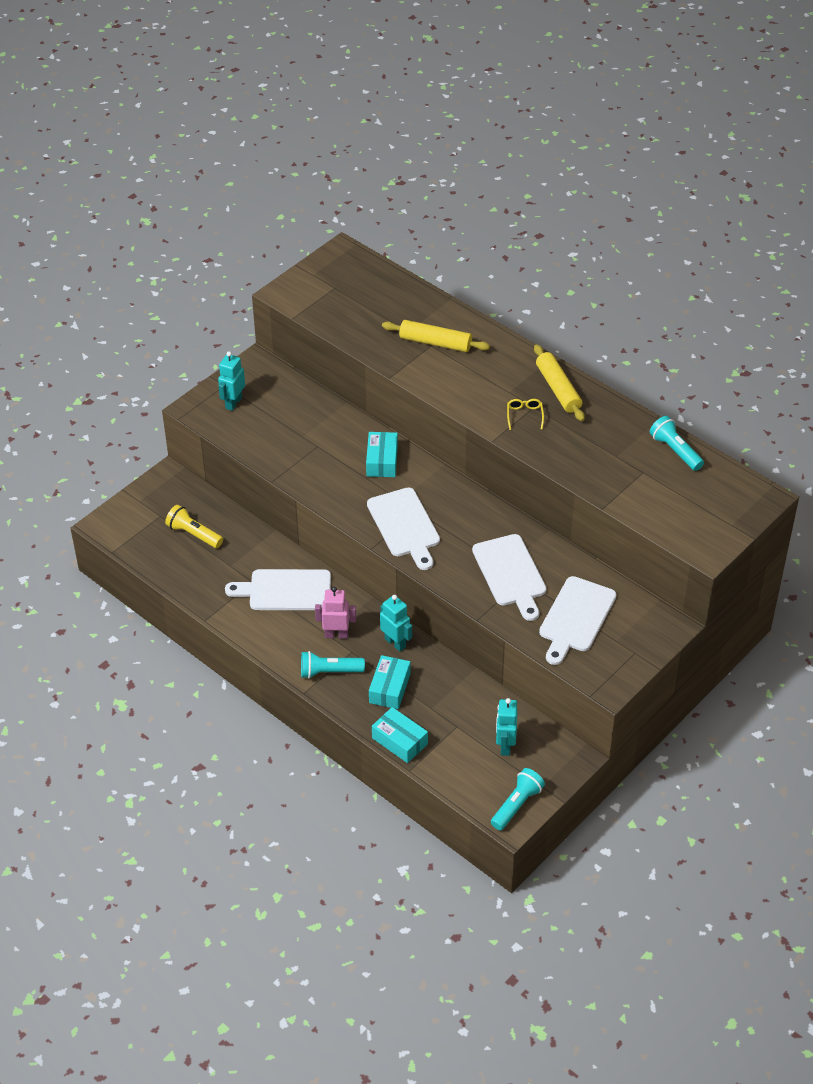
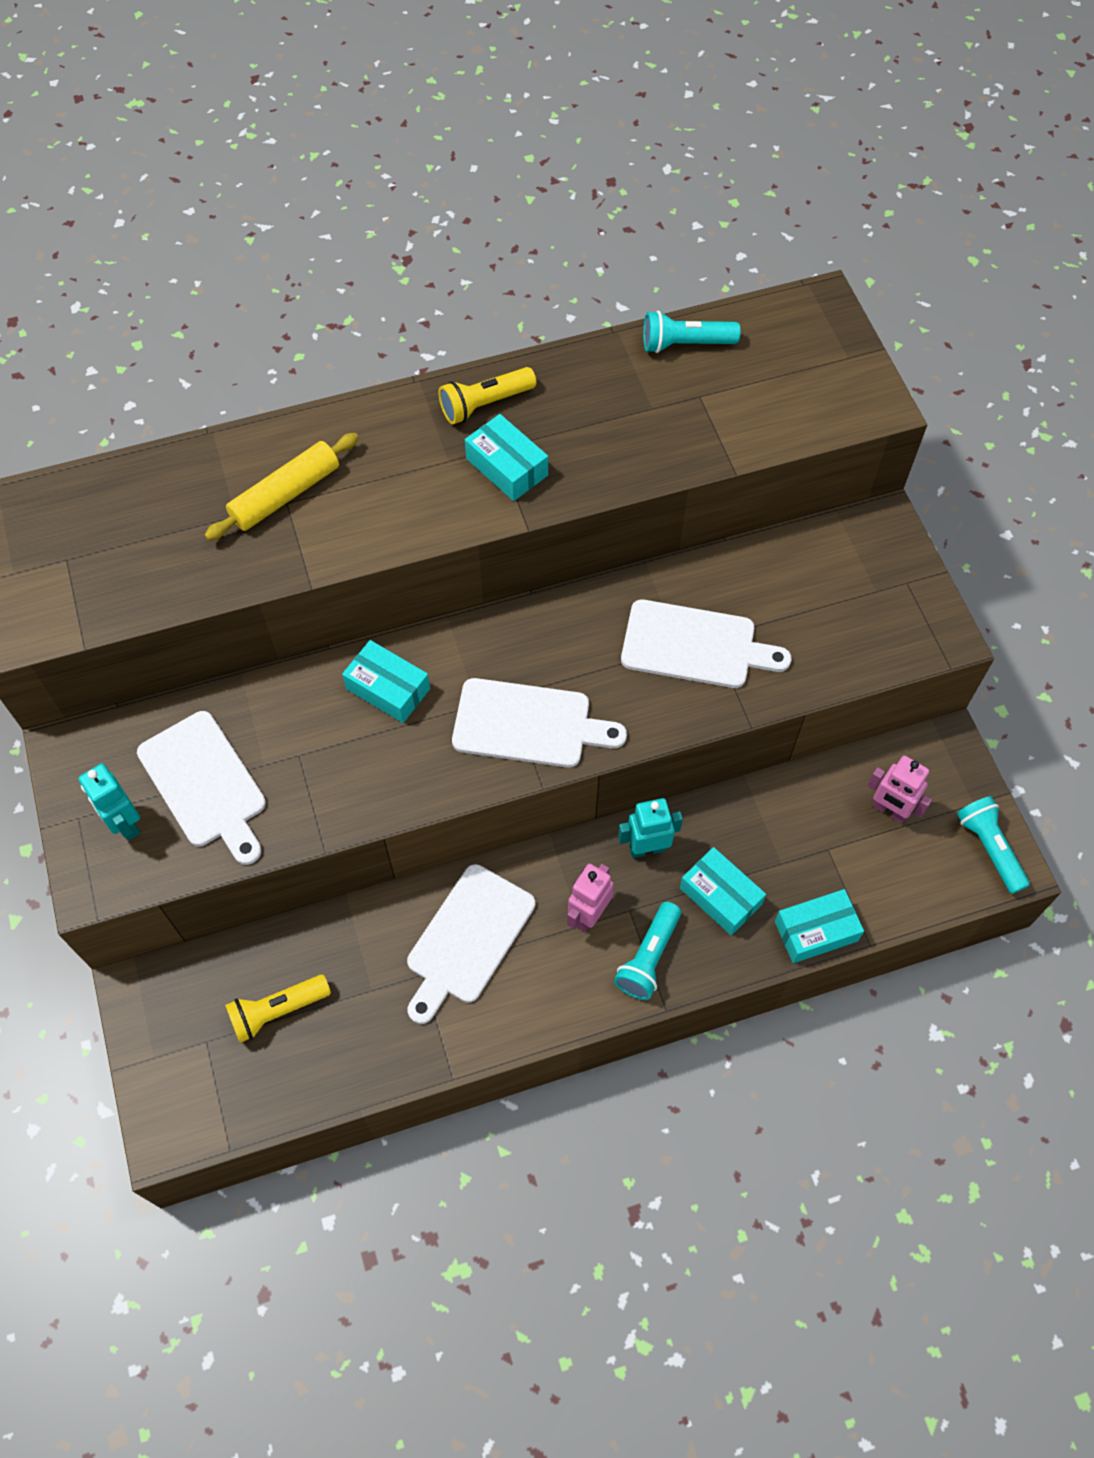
camera: 60 degrees left, 15 degrees up
turquoise robot [496,698,518,756] -> pink robot [867,756,932,824]
yellow glasses [507,399,544,430] -> turquoise box [465,414,548,501]
yellow rolling pin [534,344,585,421] -> yellow flashlight [438,367,536,424]
white cutting board [539,576,617,665] -> white cutting board moved to [137,711,266,865]

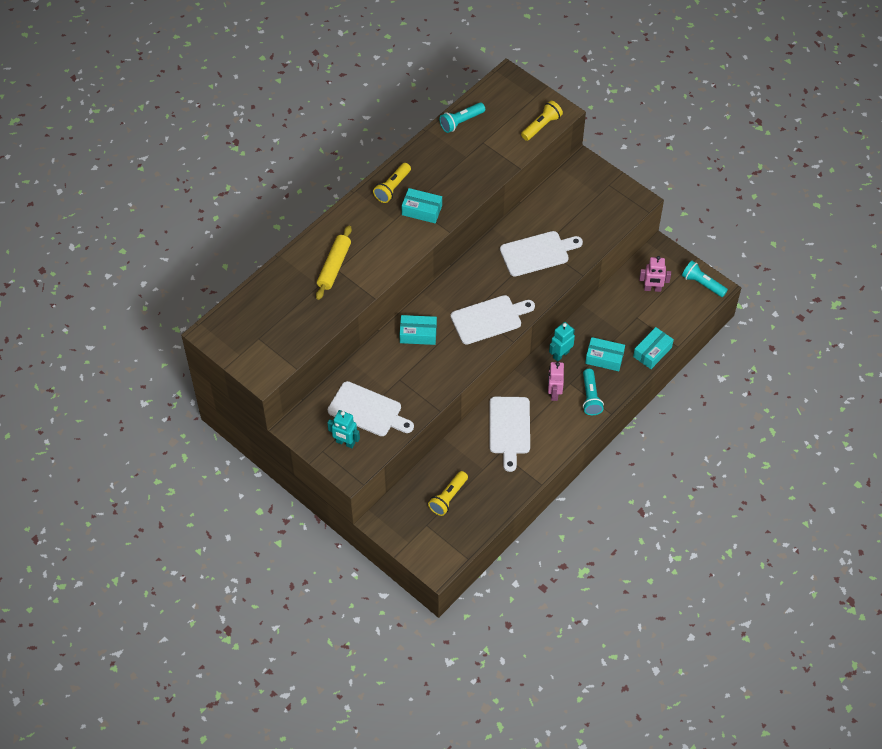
camera: 30 degrees left, 5 degrees down
none -> yellow flashlight [521,101,563,141]

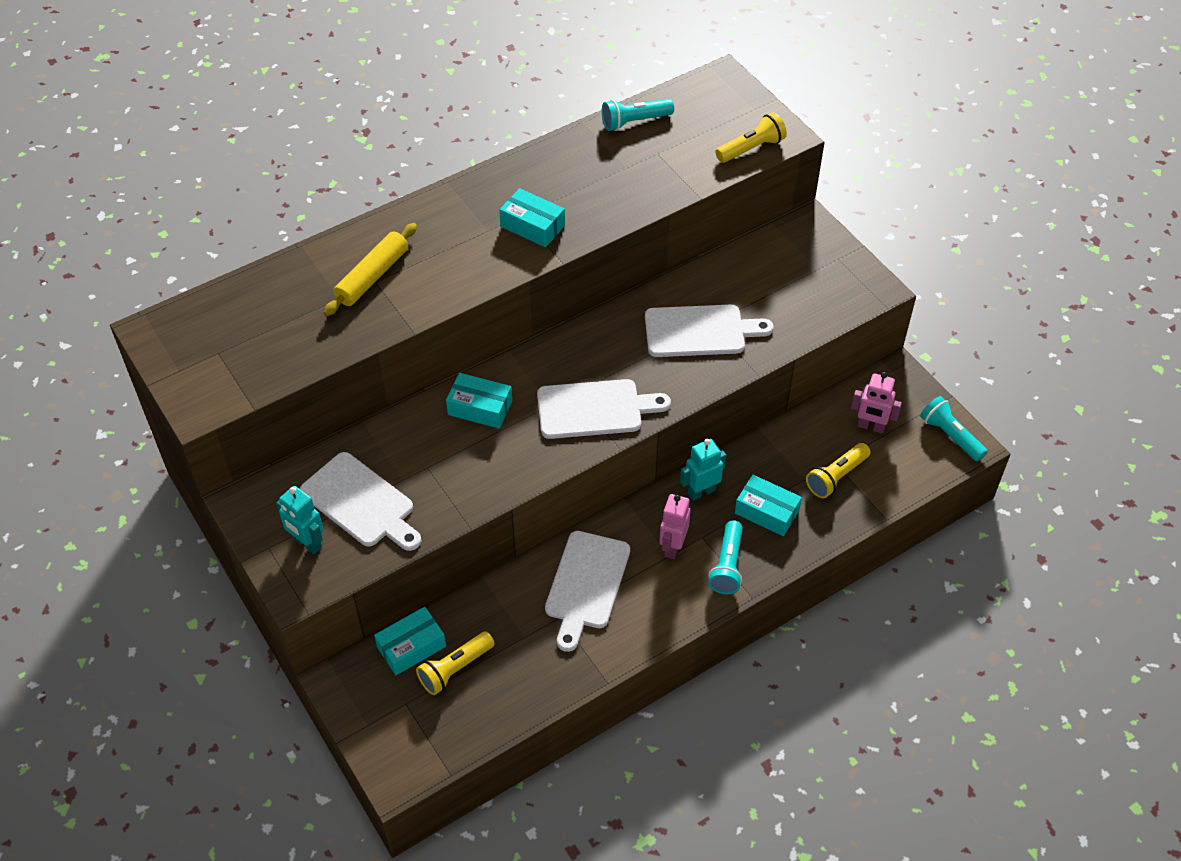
camera: 15 degrees right, 5 degrees down
yellow flashlight [373,163,411,203] -> yellow flashlight moved to [806,443,871,498]
turquoise box [633,327,674,369] -> turquoise box moved to [374,607,446,675]

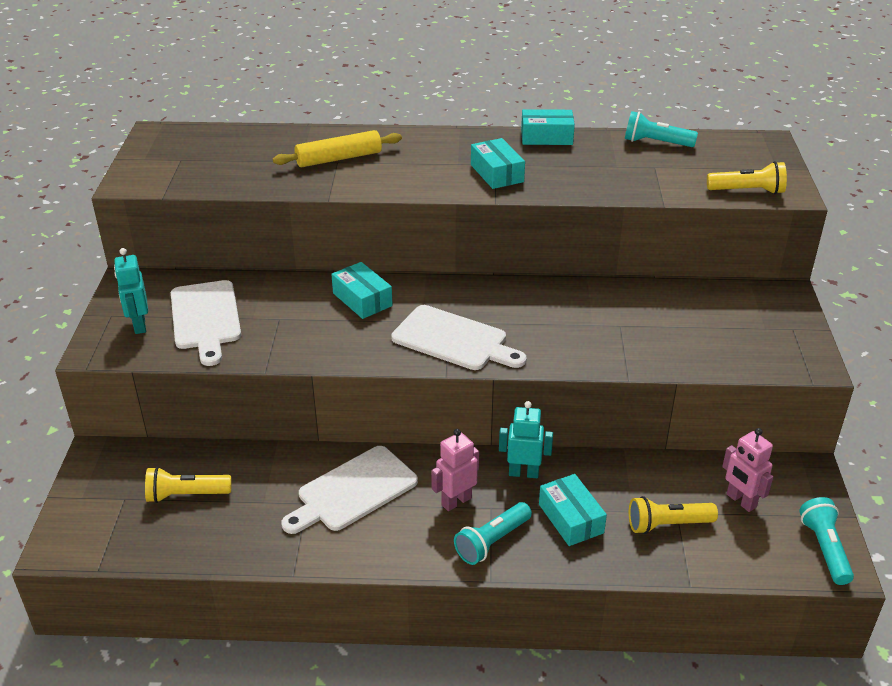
camera: 35 degrees right, 15 degrees down
turquoise box [374,607,446,675] -> turquoise box moved to [521,109,575,145]
white cutting board [645,304,773,357] -> none

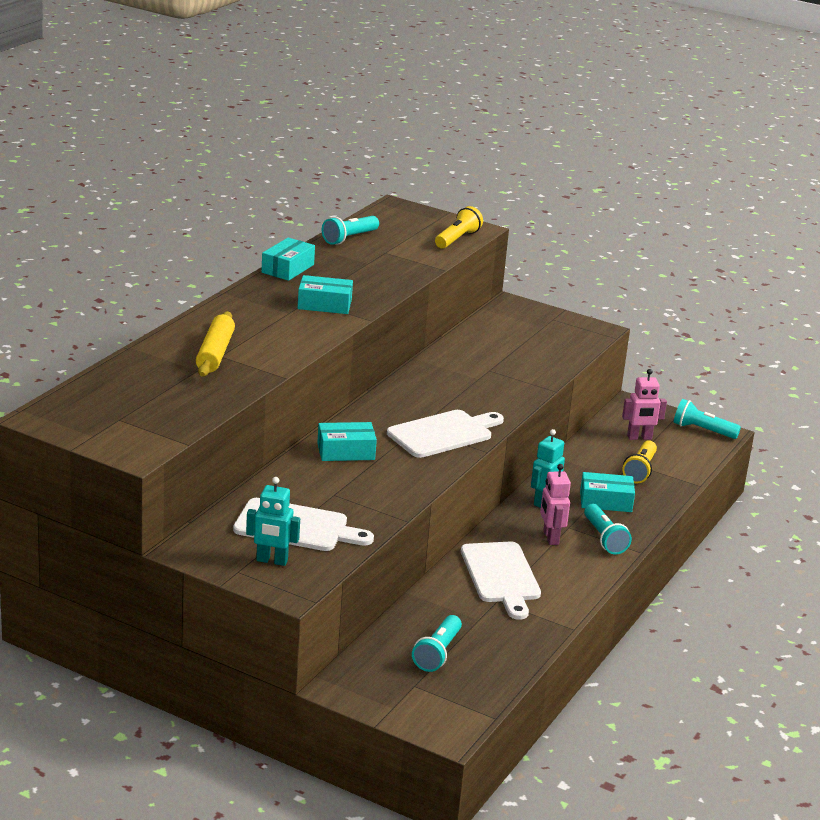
camera: 65 degrees left, 10 degrees down
yellow flashlight [145,467,232,503] -> turquoise flashlight [412,615,462,672]

